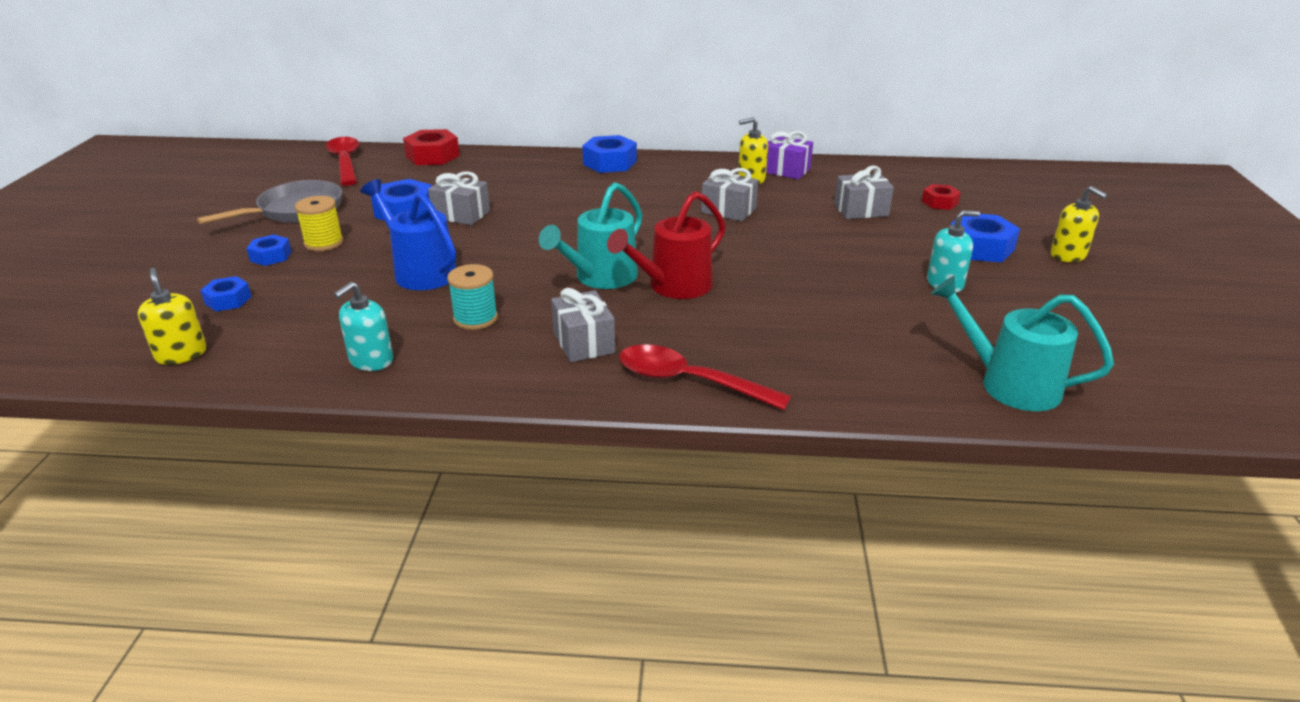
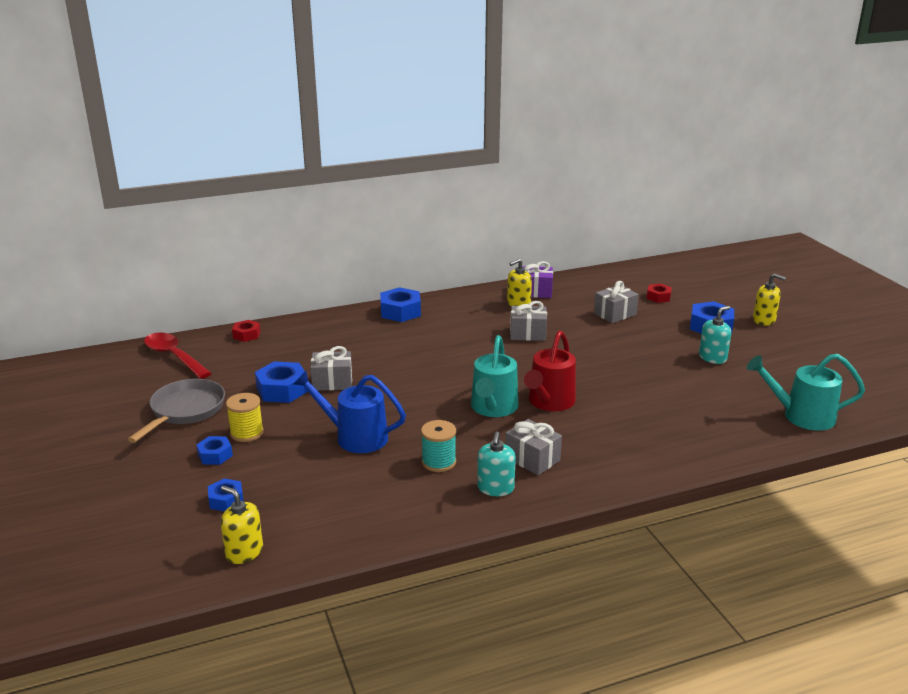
camera: 25 degrees left, 5 degrees down
turquoise soap dispenser [334,281,393,371] -> turquoise soap dispenser moved to [477,432,516,496]
red nut [403,129,460,165] -> red nut [232,320,260,342], size x0.59
red spoon [619,344,791,410] -> none

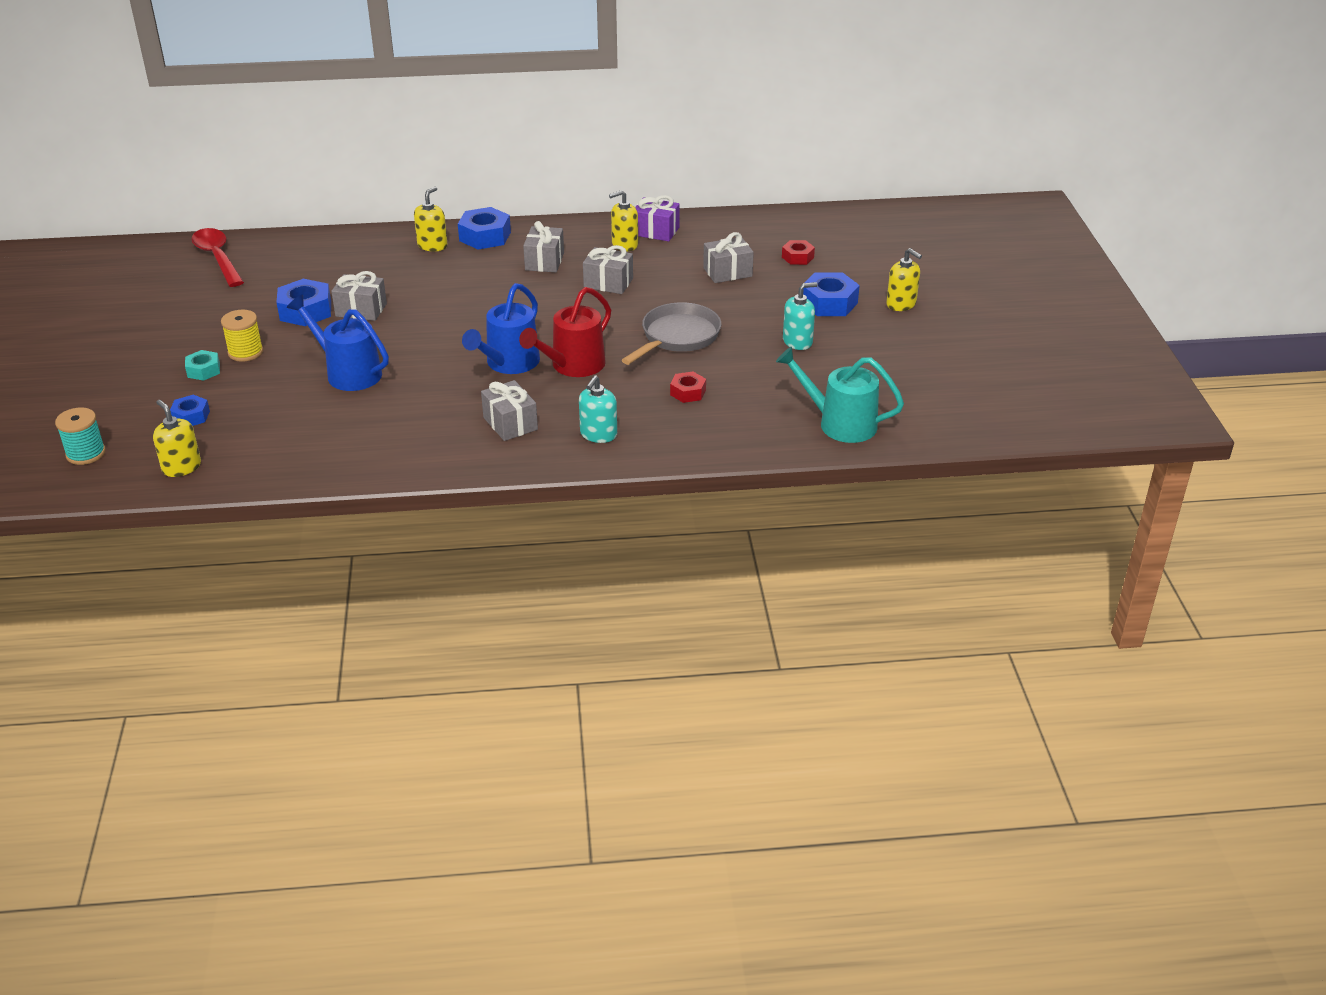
camera: 15 degrees right, 10 degrees up
grey pan [127,379,225,443] -> grey pan moved to [622,302,721,365]
blue nut [196,436,233,465] -> turquoise nut [185,350,220,381]
red nut [232,320,260,342] -> red nut moved to [670,372,706,403]
turquoise spool [421,420,456,472] -> turquoise spool moved to [55,408,106,465]
turquoise watering can [471,335,518,417] -> blue watering can [462,283,540,374]
turquoise soap dispenser [477,432,516,496] -> turquoise soap dispenser moved to [579,375,617,443]
none -> yellow soap dispenser [414,187,448,251]
none -> grey gift [523,221,564,272]

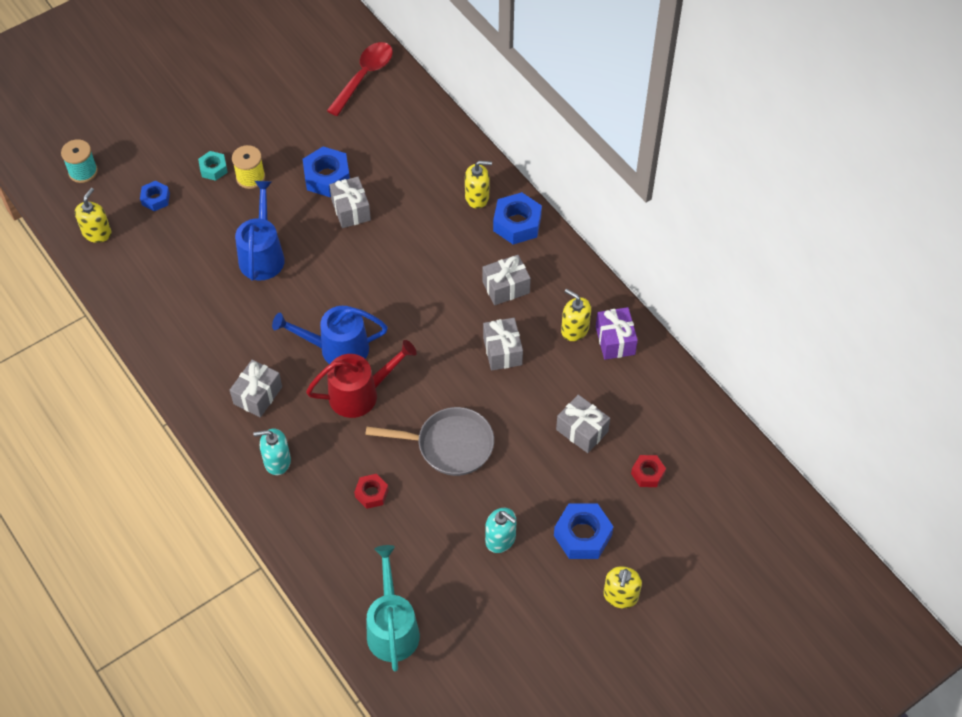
camera: 60 degrees right, 20 degrees up
red watering can [519,287,611,377] -> red watering can turned 150 degrees clockwise [306,340,417,418]

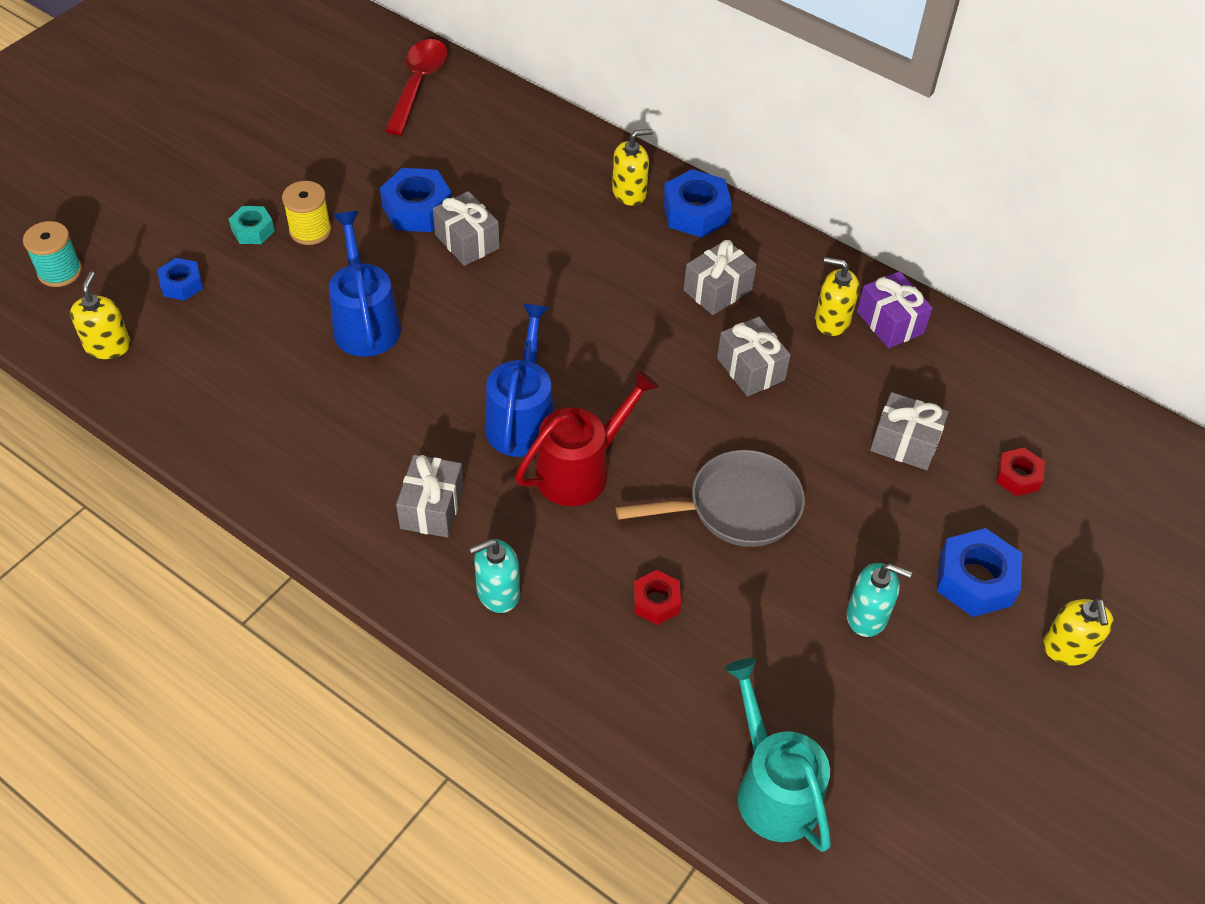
camera: 20 degrees left, 5 degrees down
blue watering can [272,306,388,364] -> blue watering can turned 120 degrees clockwise [485,304,554,457]

